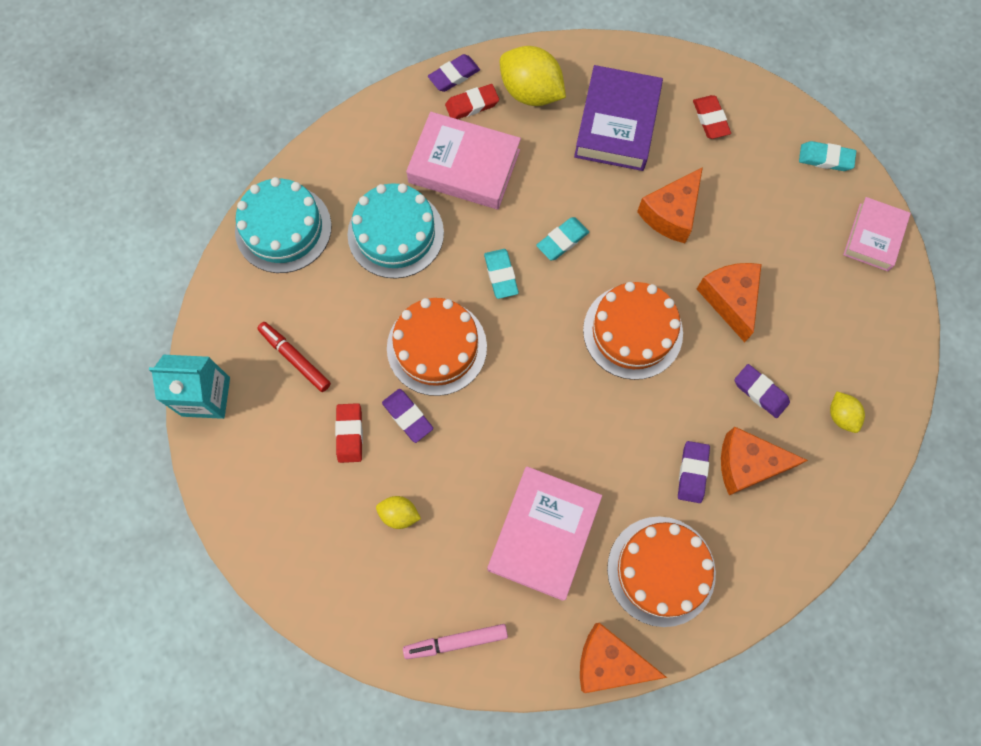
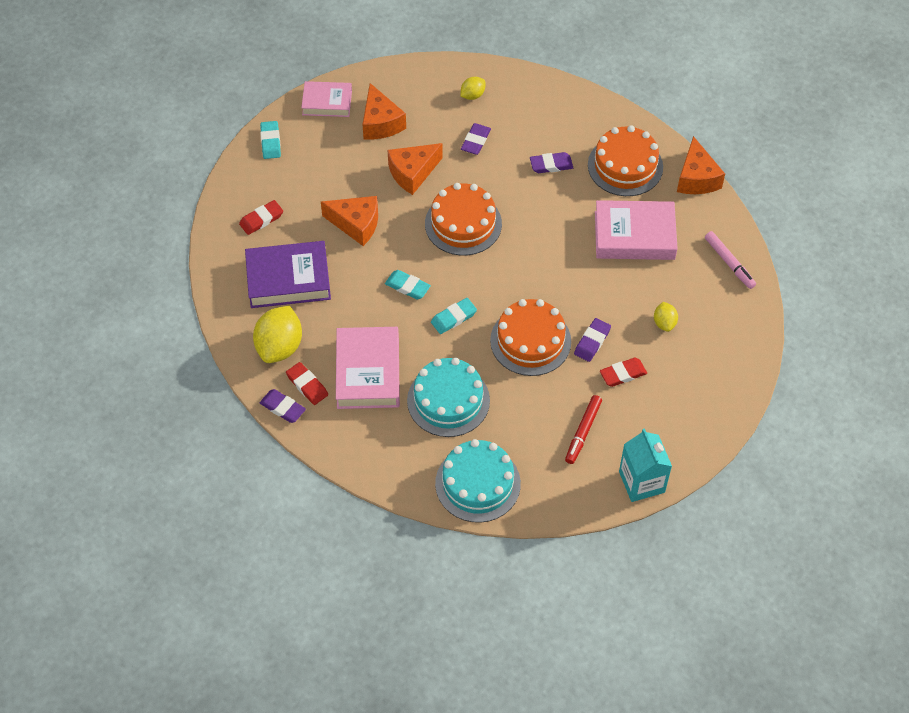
camera: 110 degrees left, 15 degrees down
orange cheese [721,427,808,495] -> orange cheese moved to [362,83,406,140]

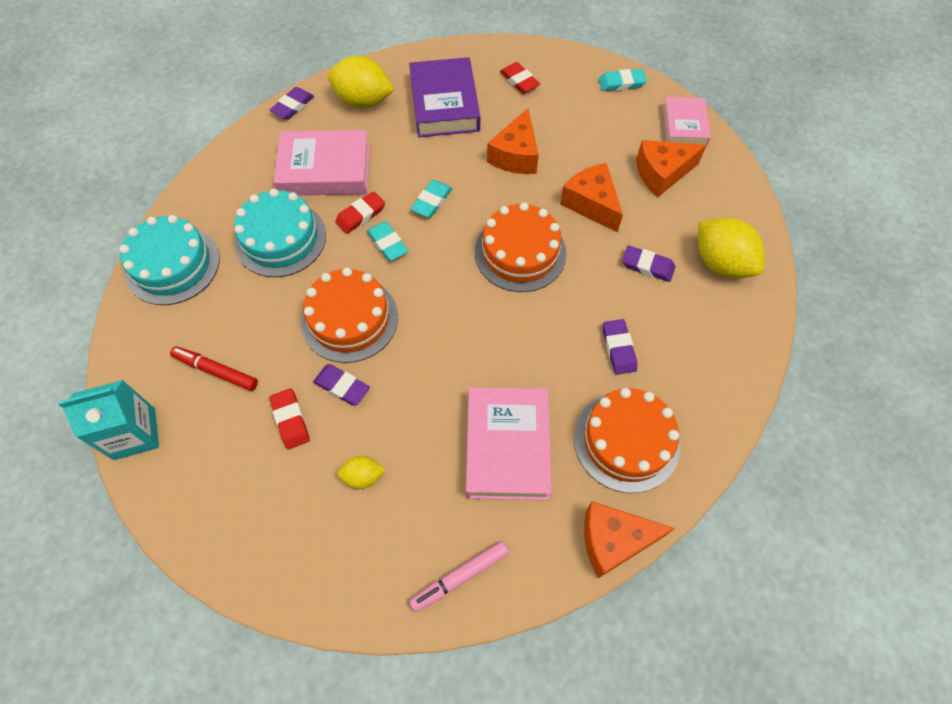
camera: 90 degrees right, 5 degrees up
red eraser [286,362,328,405] -> red eraser moved to [335,191,385,234]
yellow lemon [460,77,485,100] -> yellow lemon [698,218,765,278], size x1.95

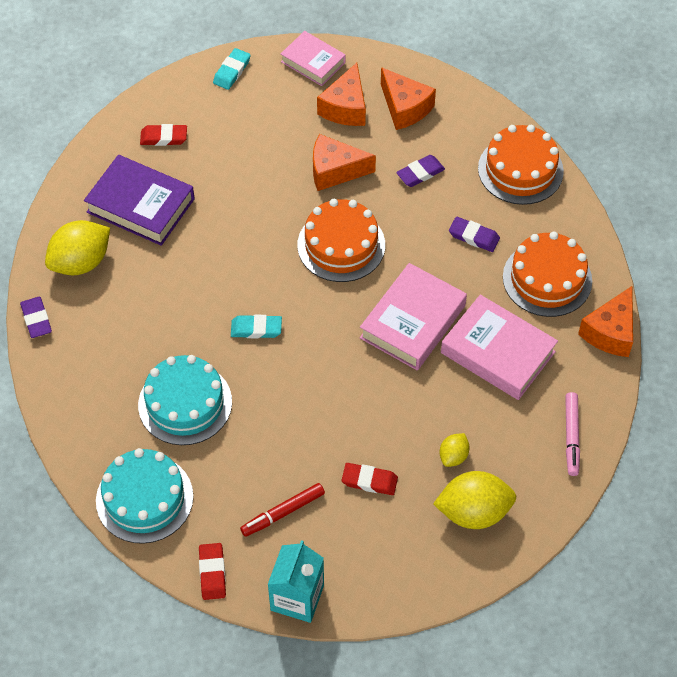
camera: 55 degrees left, 5 degrees down
pink book [273,130,370,196] -> pink book moved to [360,263,467,370]
orange cake [301,267,398,363] -> orange cake moved to [478,125,564,205]
purple eraser [313,364,370,405] -> none
red eraser [335,191,385,234] -> red eraser moved to [199,543,226,600]
turquoise eraser [411,180,453,218] -> none
orange cheese [487,108,539,174] -> orange cheese moved to [381,67,436,130]
yellow lemon [698,218,765,278] -> yellow lemon moved to [433,471,516,529]

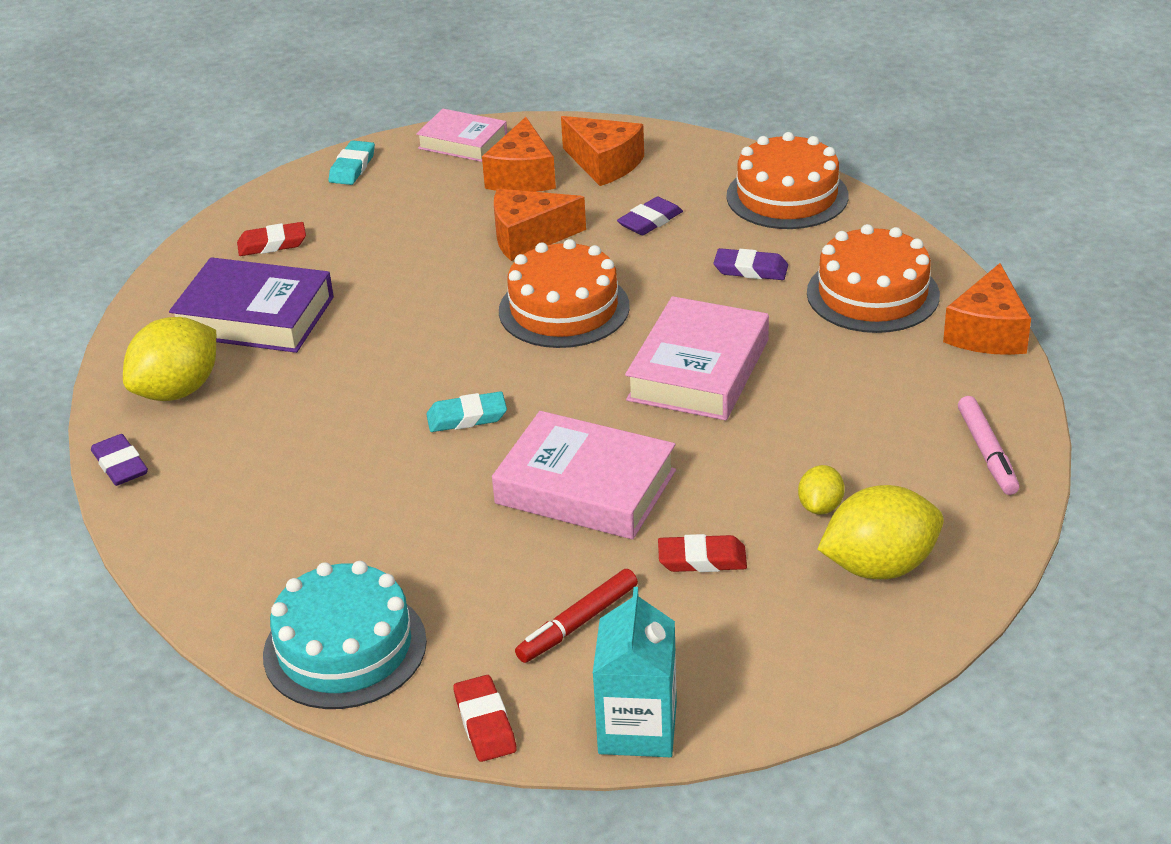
camera: 10 degrees left, 20 degrees down
turquoise cake [138,355,232,445] -> none
pink book [441,295,558,400] -> pink book moved to [492,411,676,540]

